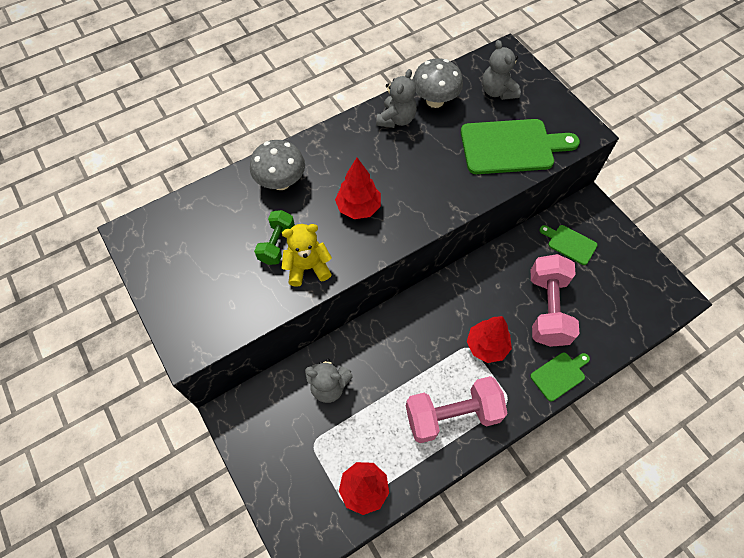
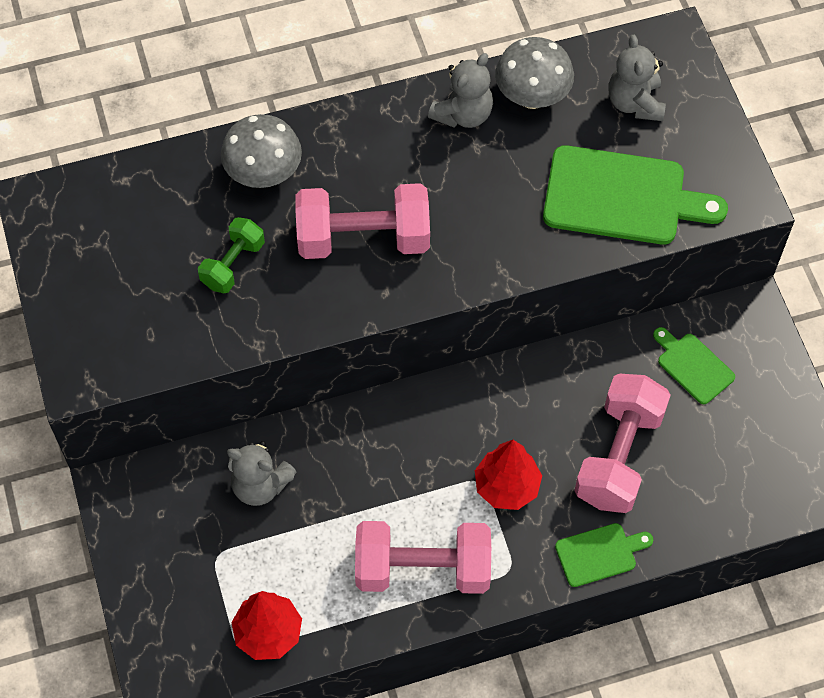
camera: 15 degrees right, 0 degrees up
yellow teddy bear [282,224,332,287] -> none
red tree [335,158,381,219] -> pink dumbbell [295,183,430,259]

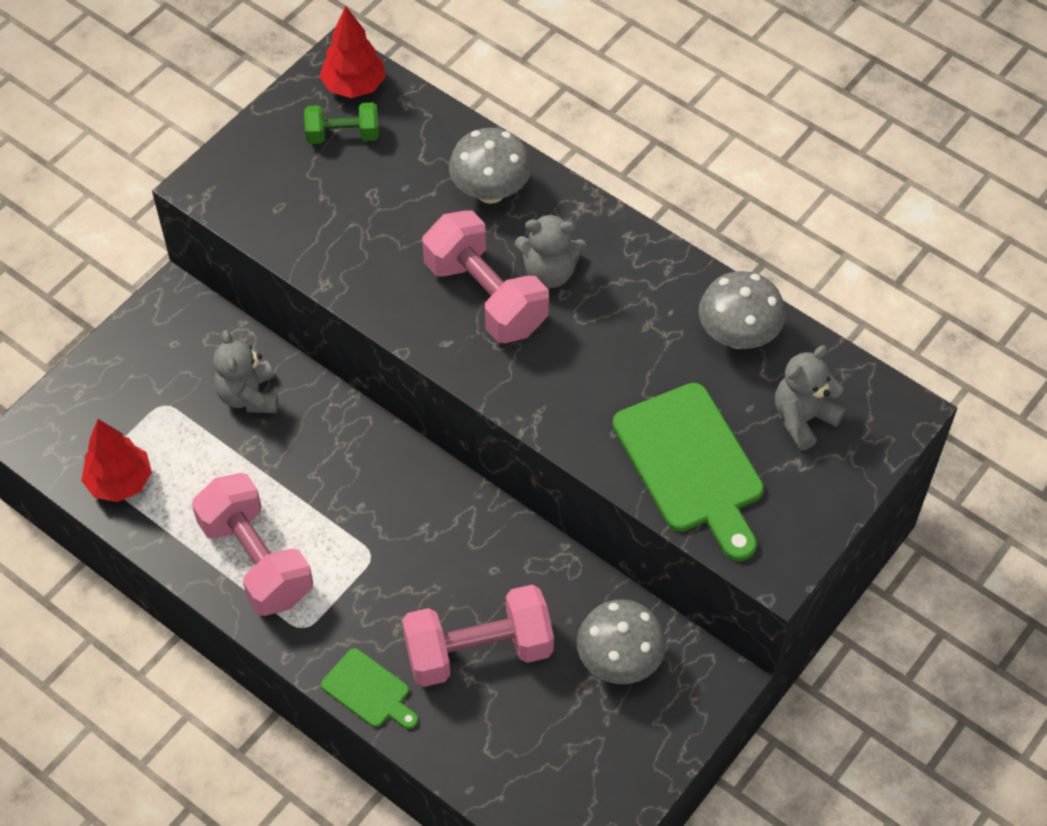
camera: 55 degrees right, 5 degrees down
green dumbbell [198,217,265,293] -> green dumbbell moved to [304,102,379,144]
grey teddy bear [428,53,493,128] -> grey teddy bear moved to [515,213,587,288]
red tree [475,440,542,510] -> red tree moved to [320,6,386,98]
green cutting board [653,327,735,404] -> grey mushroom [577,599,666,684]

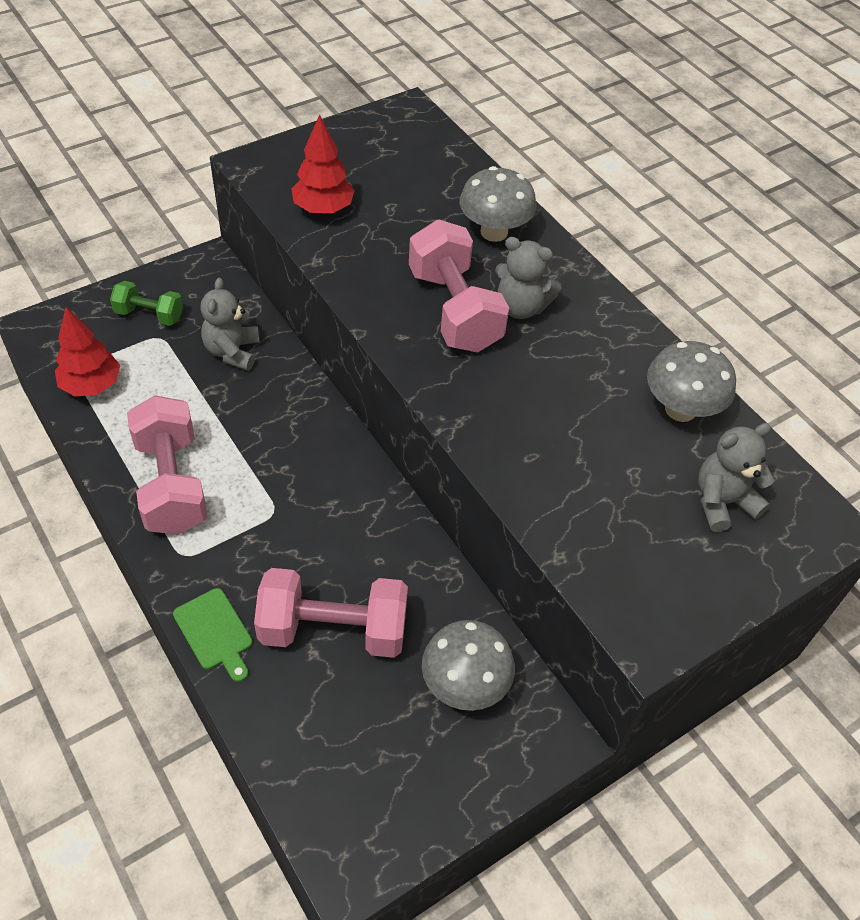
camera: 15 degrees right, 5 degrees down
green dumbbell [304,102,379,144] -> green dumbbell moved to [110,281,183,326]
red tree [320,6,386,98] -> red tree moved to [291,114,355,214]
green cutting board [612,383,764,561] -> none

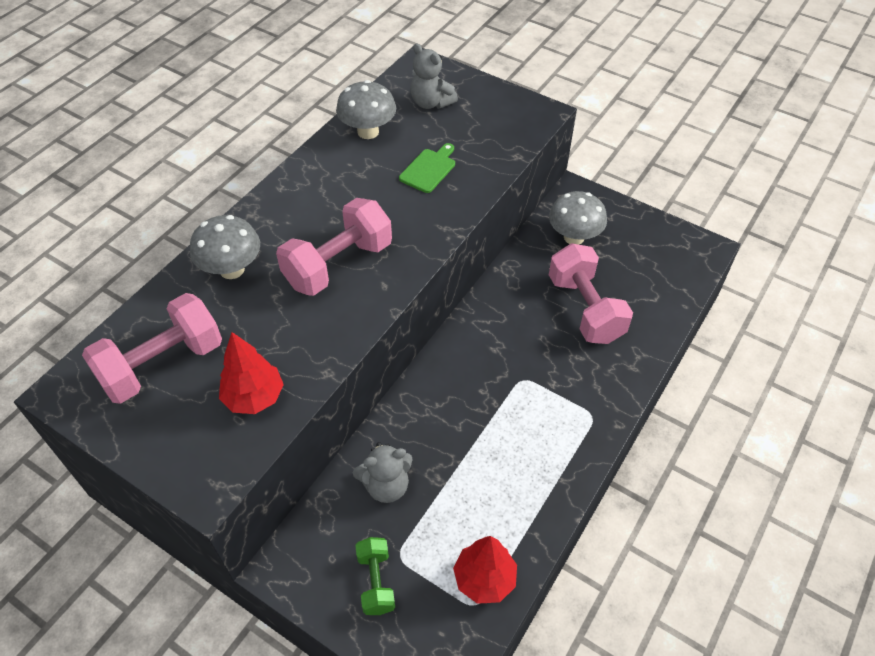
camera: 110 degrees left, 0 degrees up
pink dumbbell [127,395,208,535] -> pink dumbbell moved to [82,293,222,404]
green cutting board [173,588,253,682] -> green cutting board moved to [399,143,455,193]
grey teddy bear [495,237,562,319] -> none

